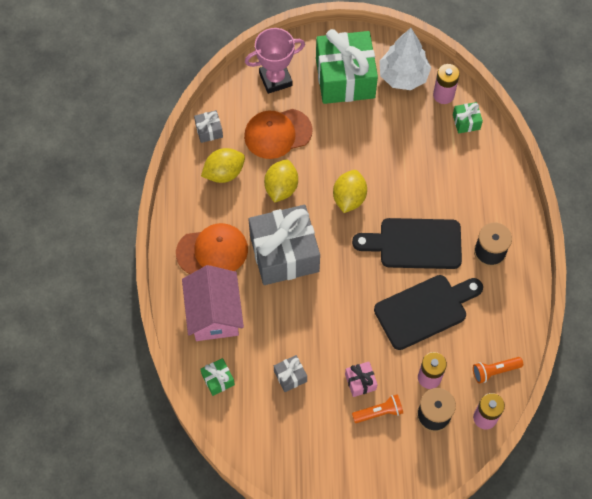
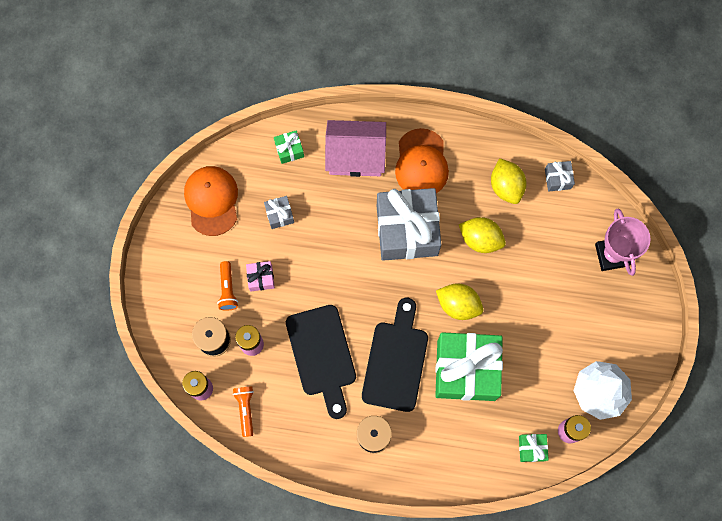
camera: 100 degrees right, 10 degrees up
orange cap [244,109,313,159] -> orange cap moved to [184,166,238,236]
green gift [316,29,378,104] -> green gift moved to [435,332,503,401]

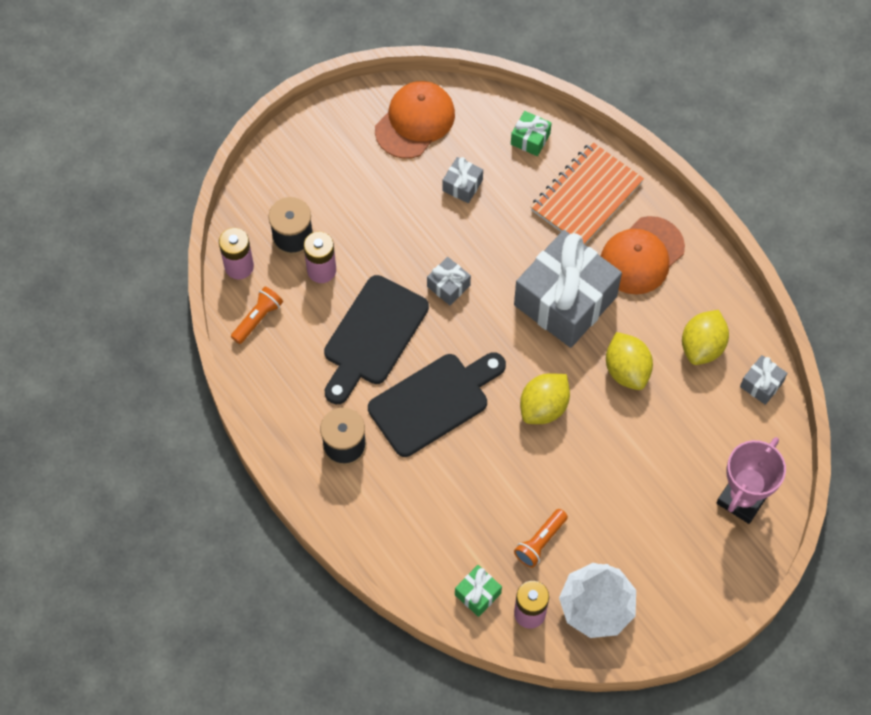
camera: 45 degrees right, 10 degrees down
orange flashlight [217,261,238,311] -> orange flashlight moved to [514,509,568,568]
pink gift [246,261,275,291] -> none
pink house [325,120,386,177] -> orange notebook [531,142,644,244]
green gift [435,332,503,401] -> none
yellow lemon [436,283,484,320] -> yellow lemon turned 60 degrees clockwise [520,373,570,424]
none -> grey gift [427,257,471,305]

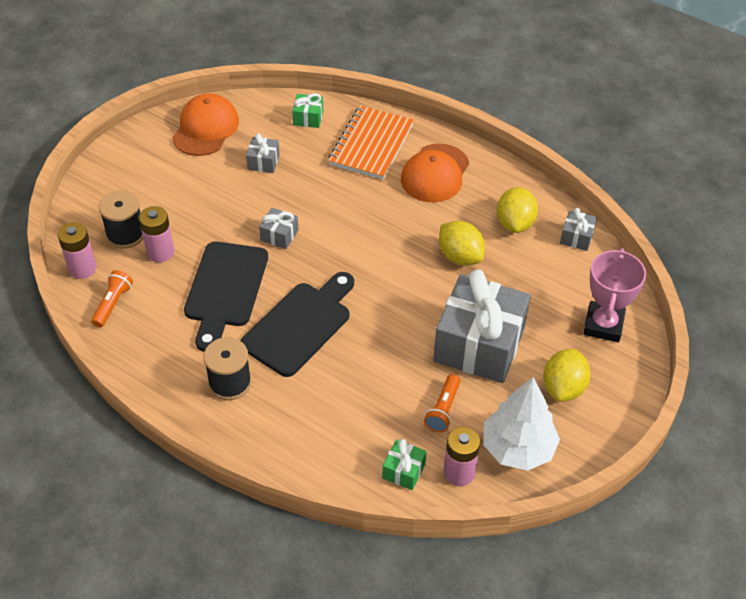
camera: 20 degrees left, 15 degrees down
grey gift [514,230,622,348] -> grey gift moved to [433,269,531,383]
yellow lemon [520,373,570,424] -> yellow lemon moved to [543,349,591,402]

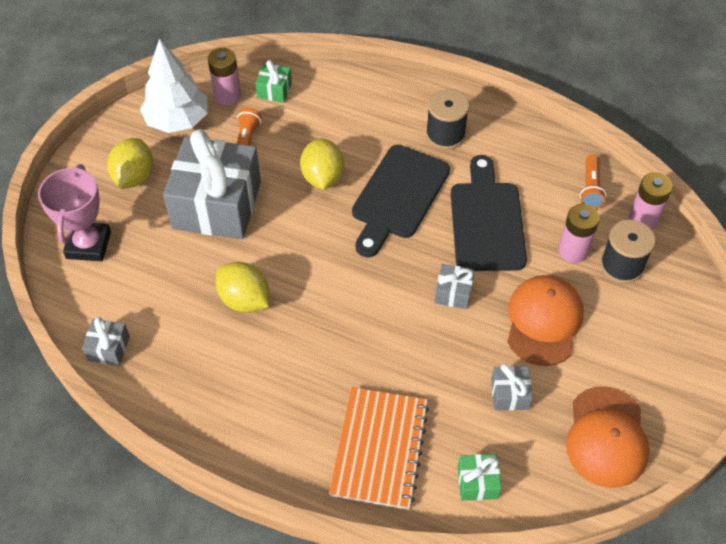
camera: 170 degrees right, 5 degrees up
orange cap [401,144,469,202] -> orange cap moved to [507,275,584,366]
yellow lemon [497,187,538,233] -> yellow lemon moved to [300,138,344,190]

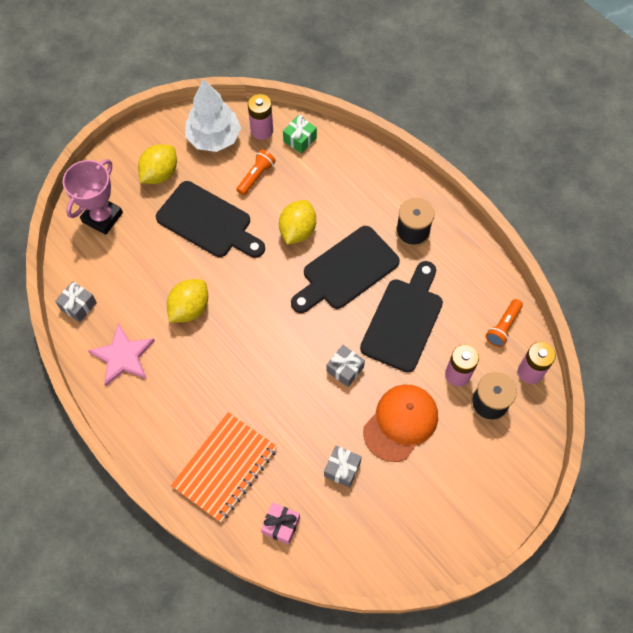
camera: 25 degrees right, 10 degrees up
grey gift [163,129,261,239] -> black cutting board [156,181,265,258]
yellow lemon [216,262,269,313] -> yellow lemon turned 60 degrees clockwise [167,279,208,323]
green gift [458,454,501,501] -> pink gift [261,502,300,545]
orange cap [566,386,649,488] -> none
none -> pink star [88,323,155,387]

